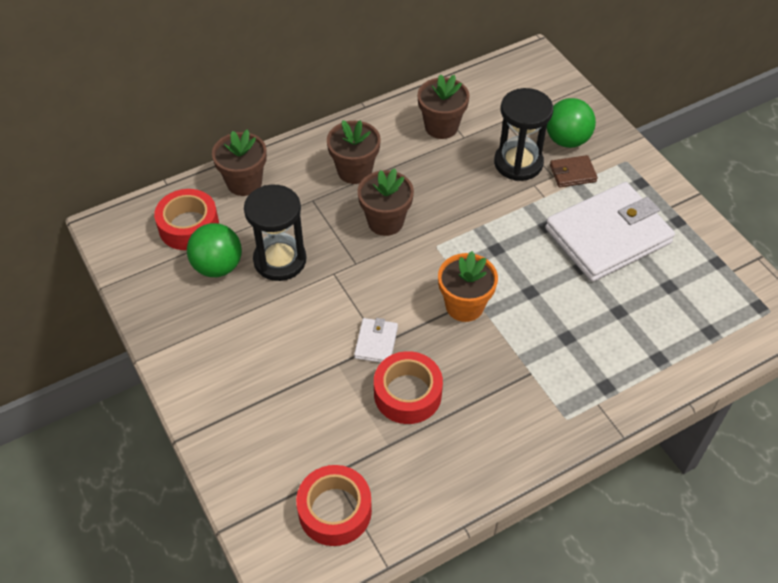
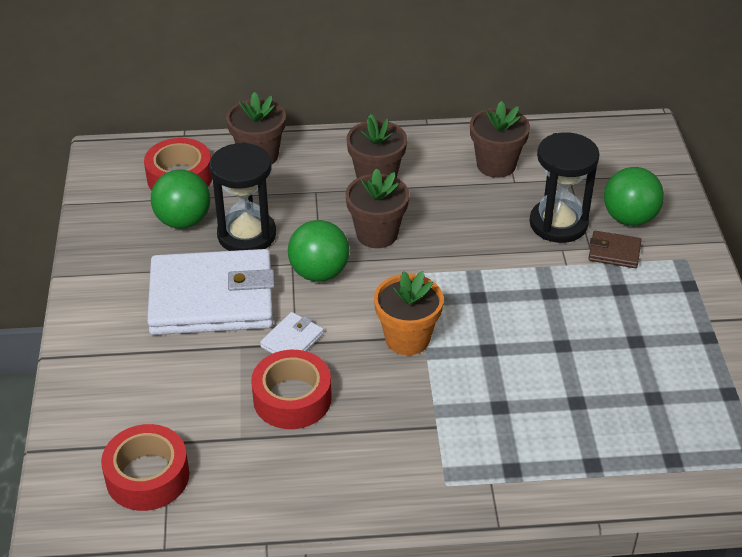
camera: 25 degrees right, 10 degrees down
white wallet [545,182,675,282] -> white wallet moved to [147,249,275,335]
none -> green ball [288,220,350,282]

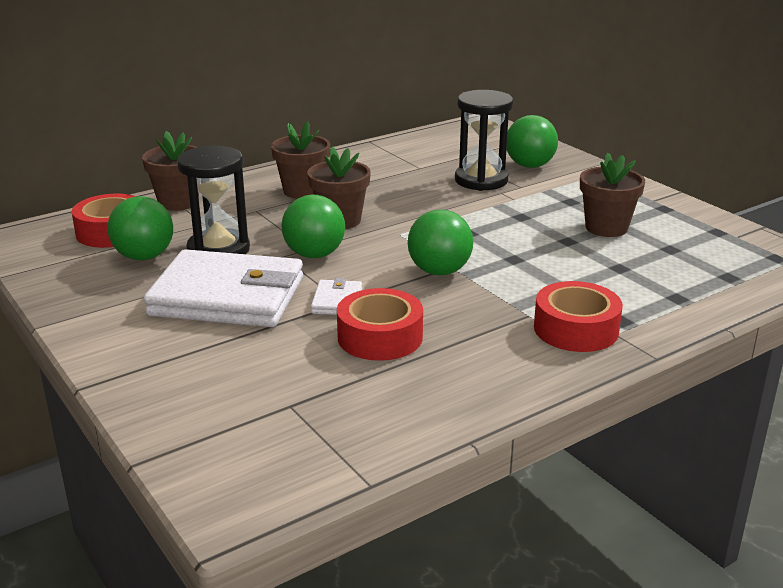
camera: 30 degrees left, 15 degrees down
red tape [101,424,189,511] -> red tape moved to [534,281,623,352]
white wallet [147,249,275,335] -> white wallet turned 45 degrees clockwise [143,249,303,327]
orange flower pot [374,271,444,355] -> green ball [408,209,473,275]
brown flower pot [470,101,530,178] -> brown flower pot moved to [580,152,645,237]
brown wallet [588,231,642,268] -> none

